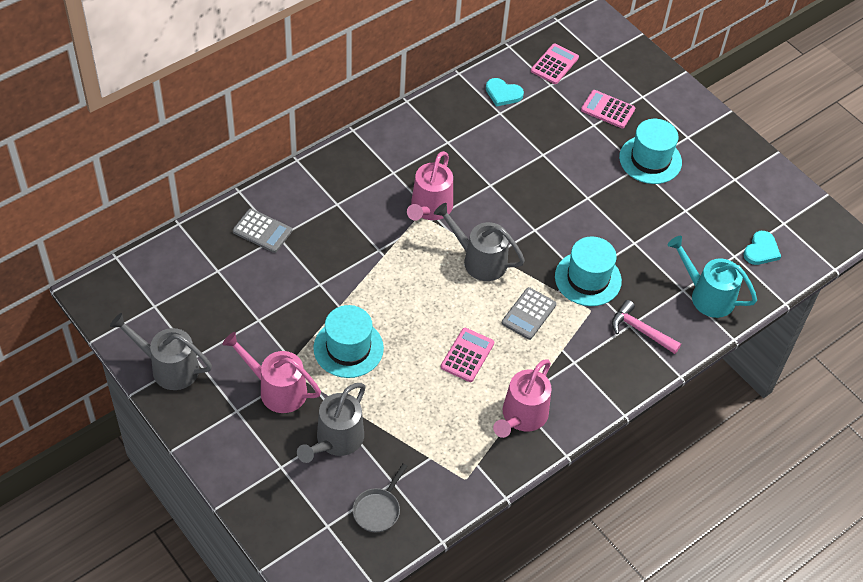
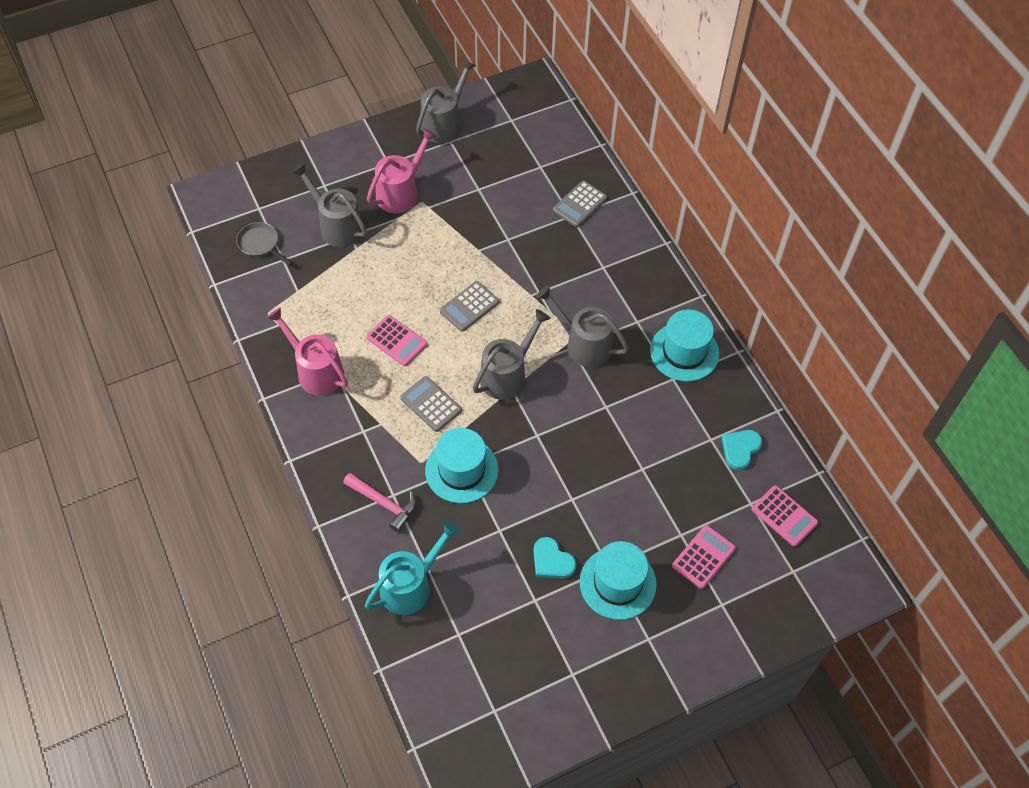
camera: 105 degrees right, 5 degrees up
turquoise hat [313,305,384,378] -> turquoise hat moved to [650,309,719,382]
pink watering can [407,151,453,221] -> grey watering can [536,286,629,367]
pink hammer [612,300,681,354] -> pink hammer turned 75 degrees clockwise [343,473,416,532]
turquoise heart [743,231,781,265] -> turquoise heart moved to [534,537,576,579]
none -> grey calculator [440,281,499,332]

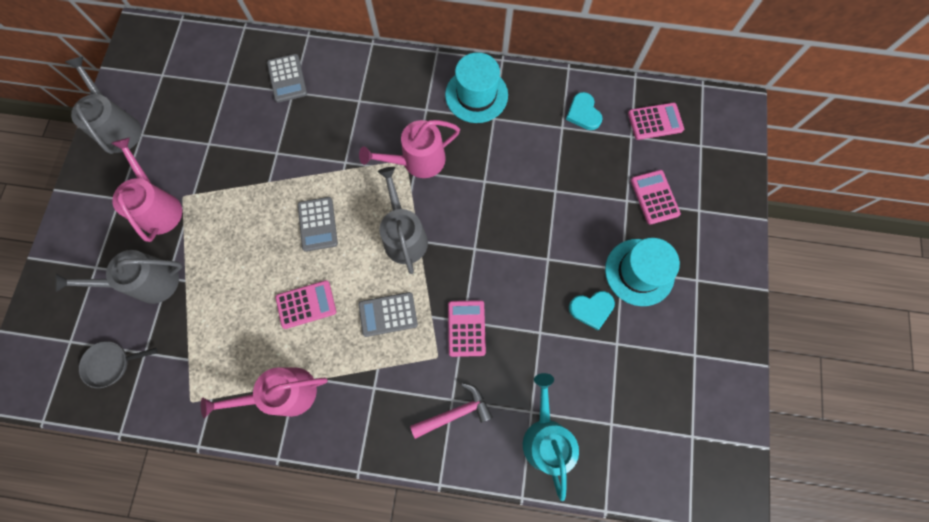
camera: 55 degrees left, 15 degrees up
turquoise hat [425,428,499,503] -> pink calculator [448,300,486,357]
grey watering can [536,286,629,367] -> pink watering can [359,120,460,178]

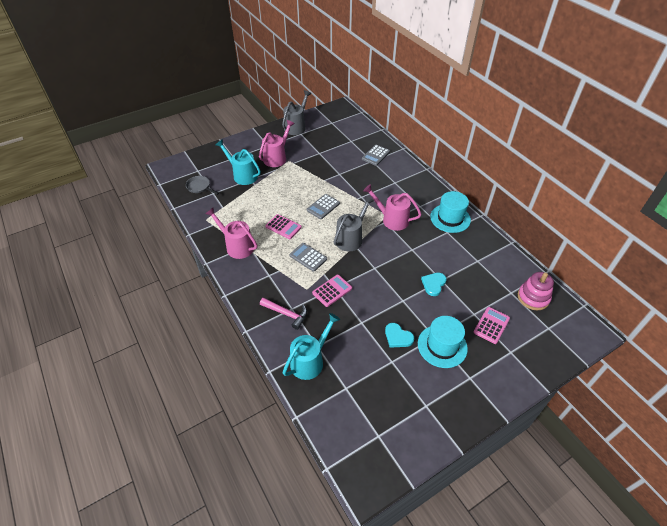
camera: 50 degrees right, 25 degrees down
grey watering can [55,250,183,304] -> turquoise watering can [216,139,261,185]
turquoise heart [566,92,603,130] -> turquoise heart moved to [421,273,447,296]
pink calculator [628,103,684,140] -> pink stacking toy [518,272,554,310]

